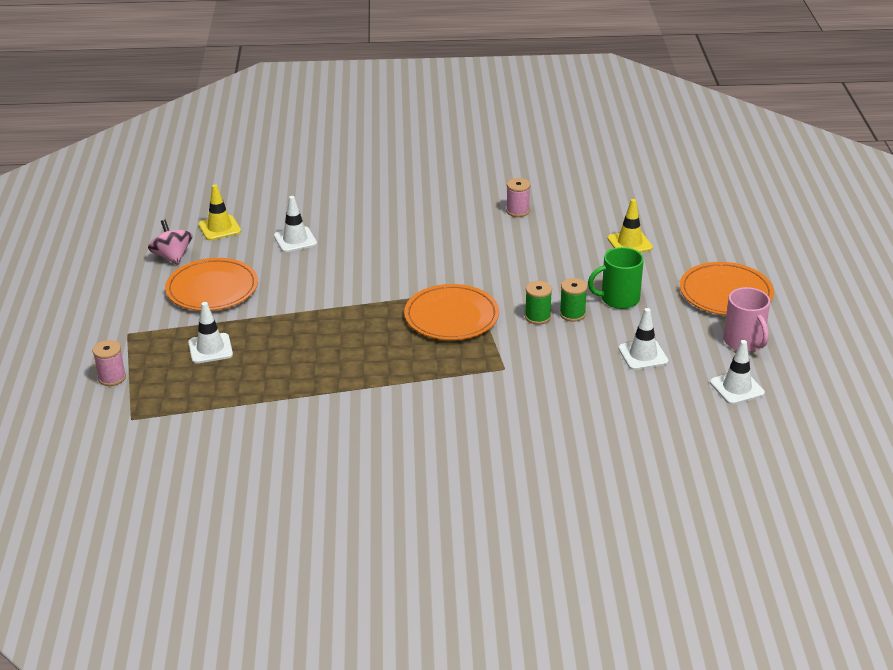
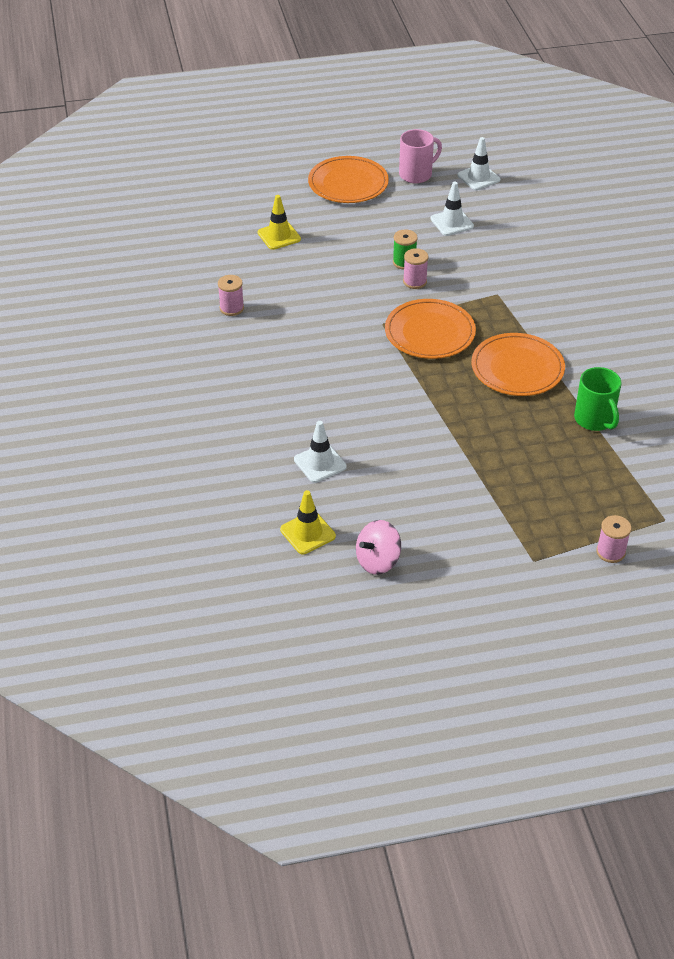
camera: 100 degrees left, 10 degrees up
orange plate [165,258,258,311] -> orange plate moved to [471,333,565,396]
white traffic cone [188,302,233,363] -> none
green spool [525,281,552,325] -> pink spool [403,248,428,289]
green mug [588,247,644,309] -> green mug moved to [574,367,621,431]

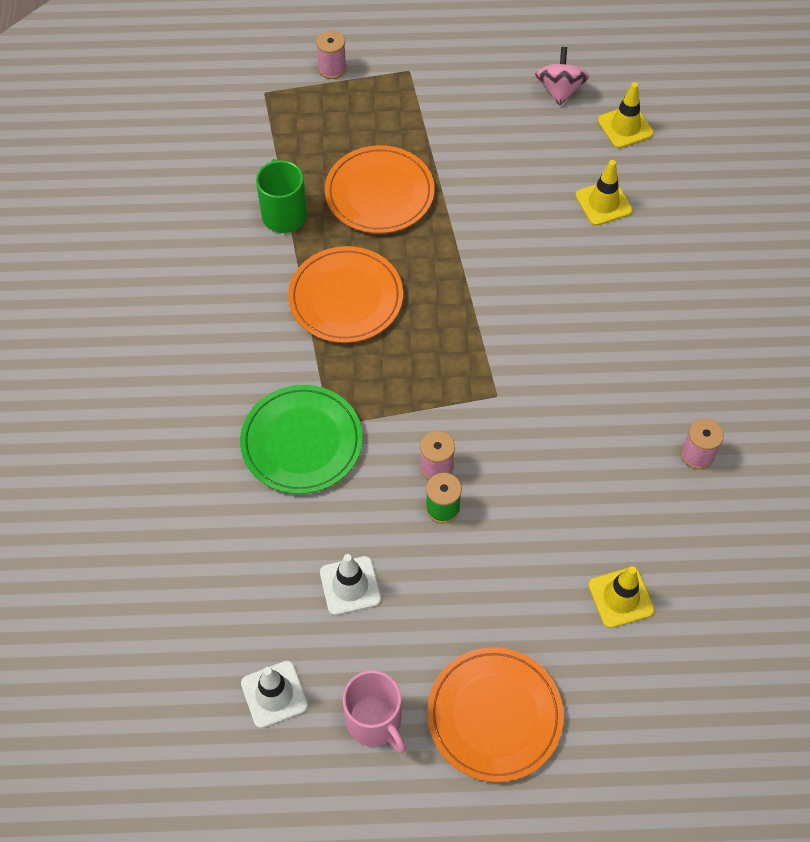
camera: 170 degrees left, 15 degrees up
white traffic cone [294,421,347,483] -> yellow traffic cone [575,160,633,226]
pink spinning top [356,520,401,575] -> pink spinning top turned 60 degrees counterclockwise [535,47,589,106]
orange plate [385,299,476,359] -> orange plate moved to [325,145,435,234]
pink mug [399,129,442,183] -> pink mug turned 105 degrees counterclockwise [343,670,406,753]
none -> green plate [240,385,363,494]

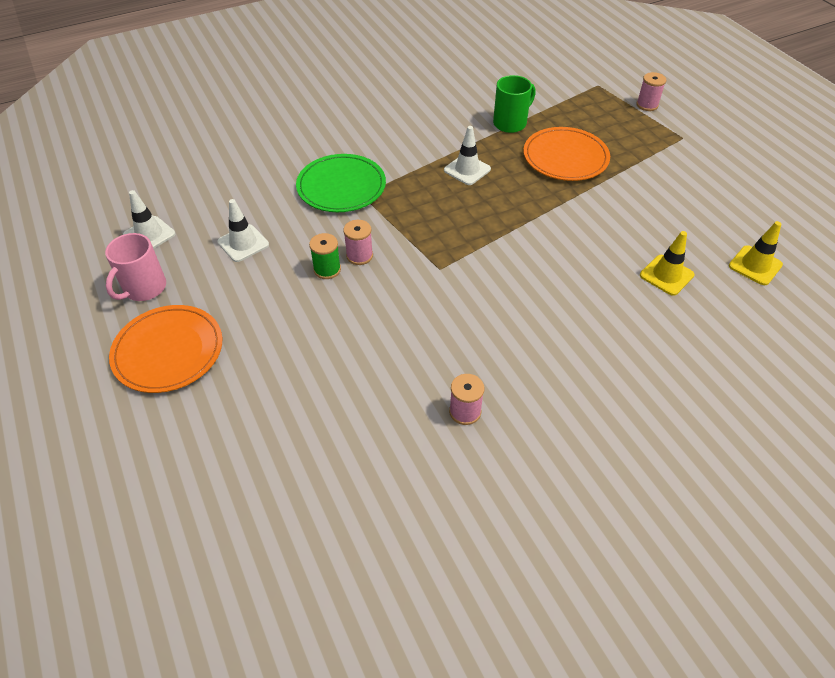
camera: 65 degrees right, 10 degrees down
orange plate [288,246,403,343] -> white traffic cone [444,126,491,185]
pink spinning top [535,47,589,106] -> none
yellow traffic cone [588,566,655,628] -> none

